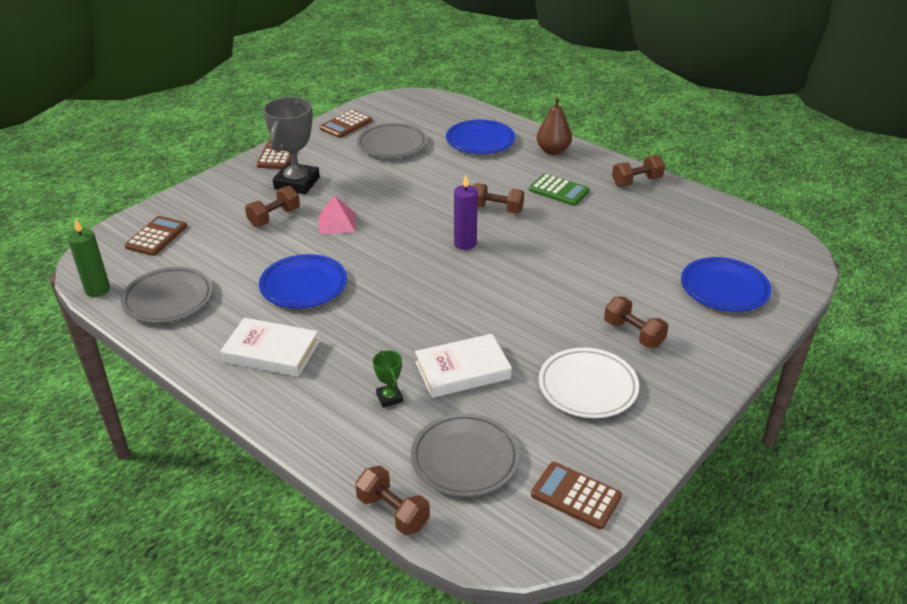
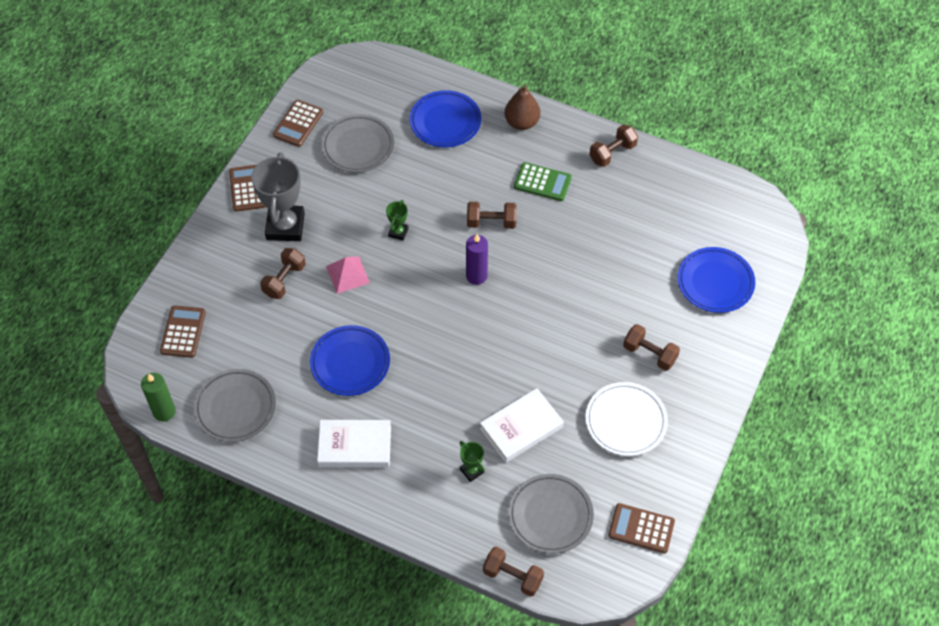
camera: 15 degrees left, 20 degrees up
none -> green trophy [386,200,409,240]

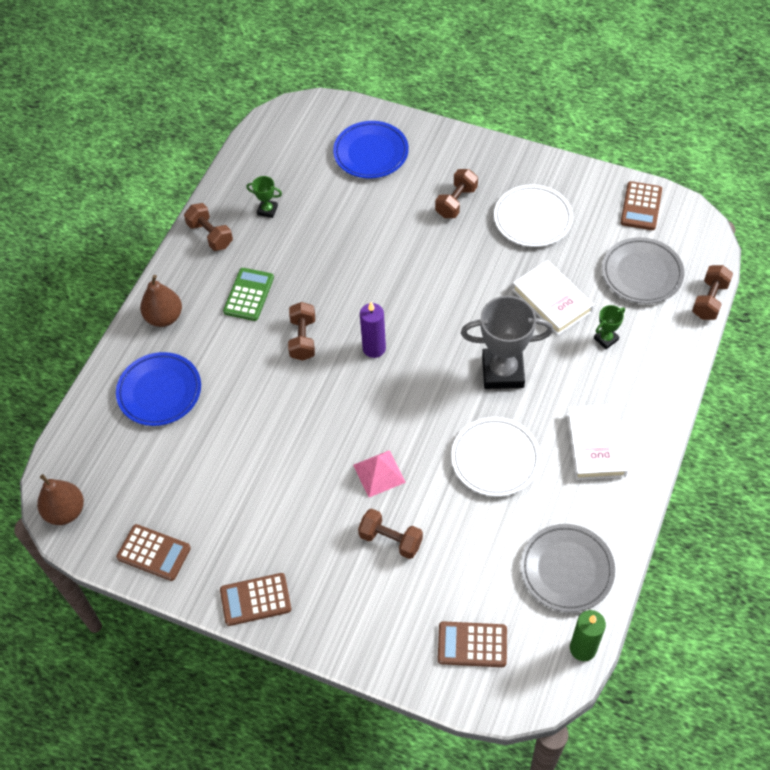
camera: 90 degrees left, 0 degrees up
grey trophy [251,153,305,241] -> grey trophy moved to [461,296,553,389]
blue plate [310,325,390,396] -> white plate [451,417,541,496]
grey plate [322,114,394,173] -> none
green trophy [386,200,409,240] -> green trophy moved to [246,176,282,218]
none -> brown pear [37,474,84,525]

